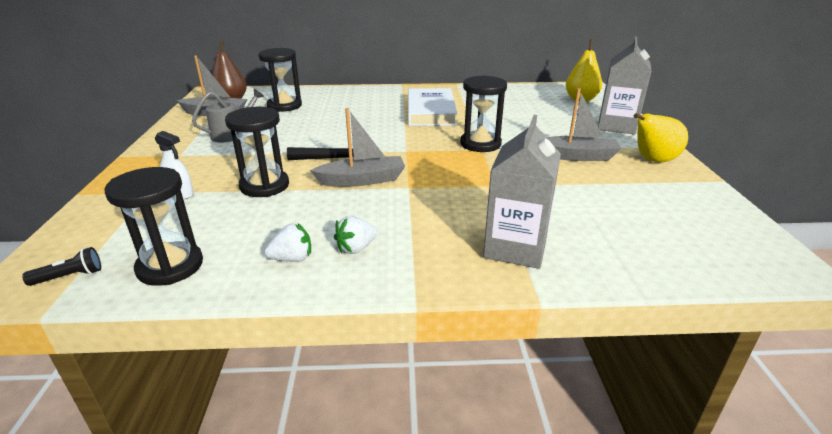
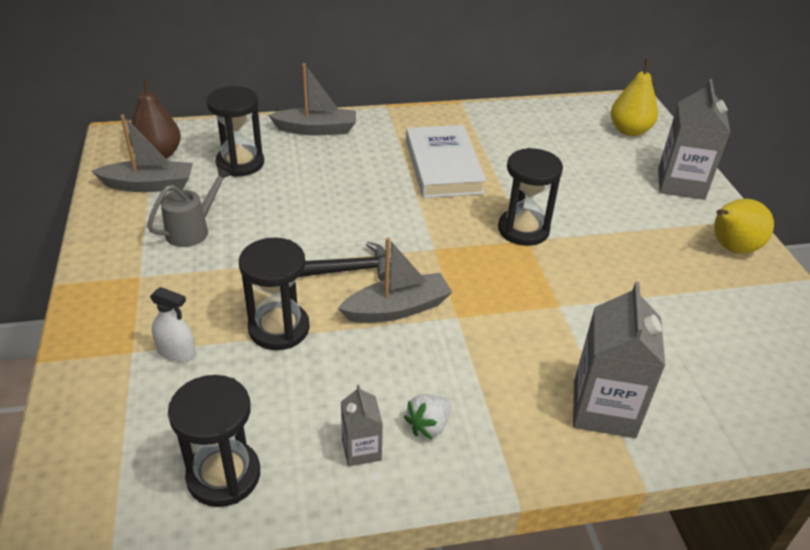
camera: 10 degrees left, 10 degrees up
black flashlight [22,247,101,286] -> none
white strawberry [264,224,311,262] -> grey carton [341,384,383,466]
grey boat [547,88,621,161] -> grey boat moved to [268,63,356,135]

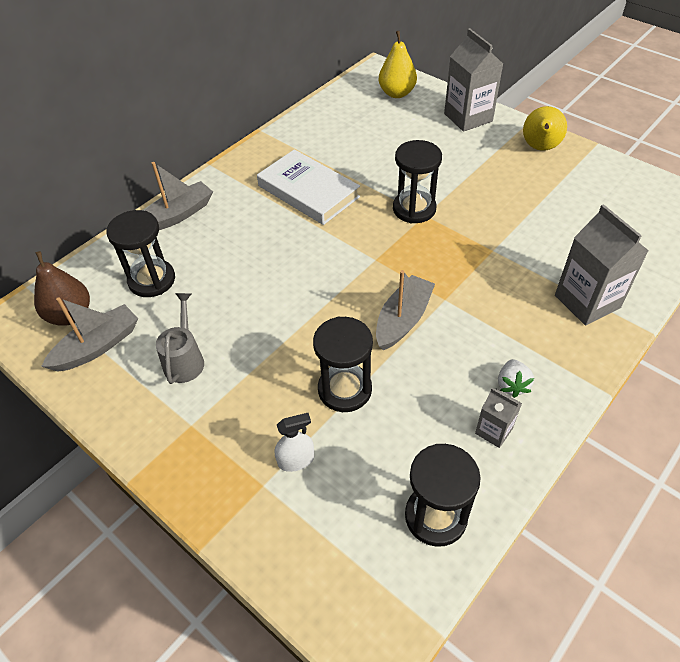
camera: 35 degrees left, 10 degrees up
black hammer [299,242,390,281] -> none

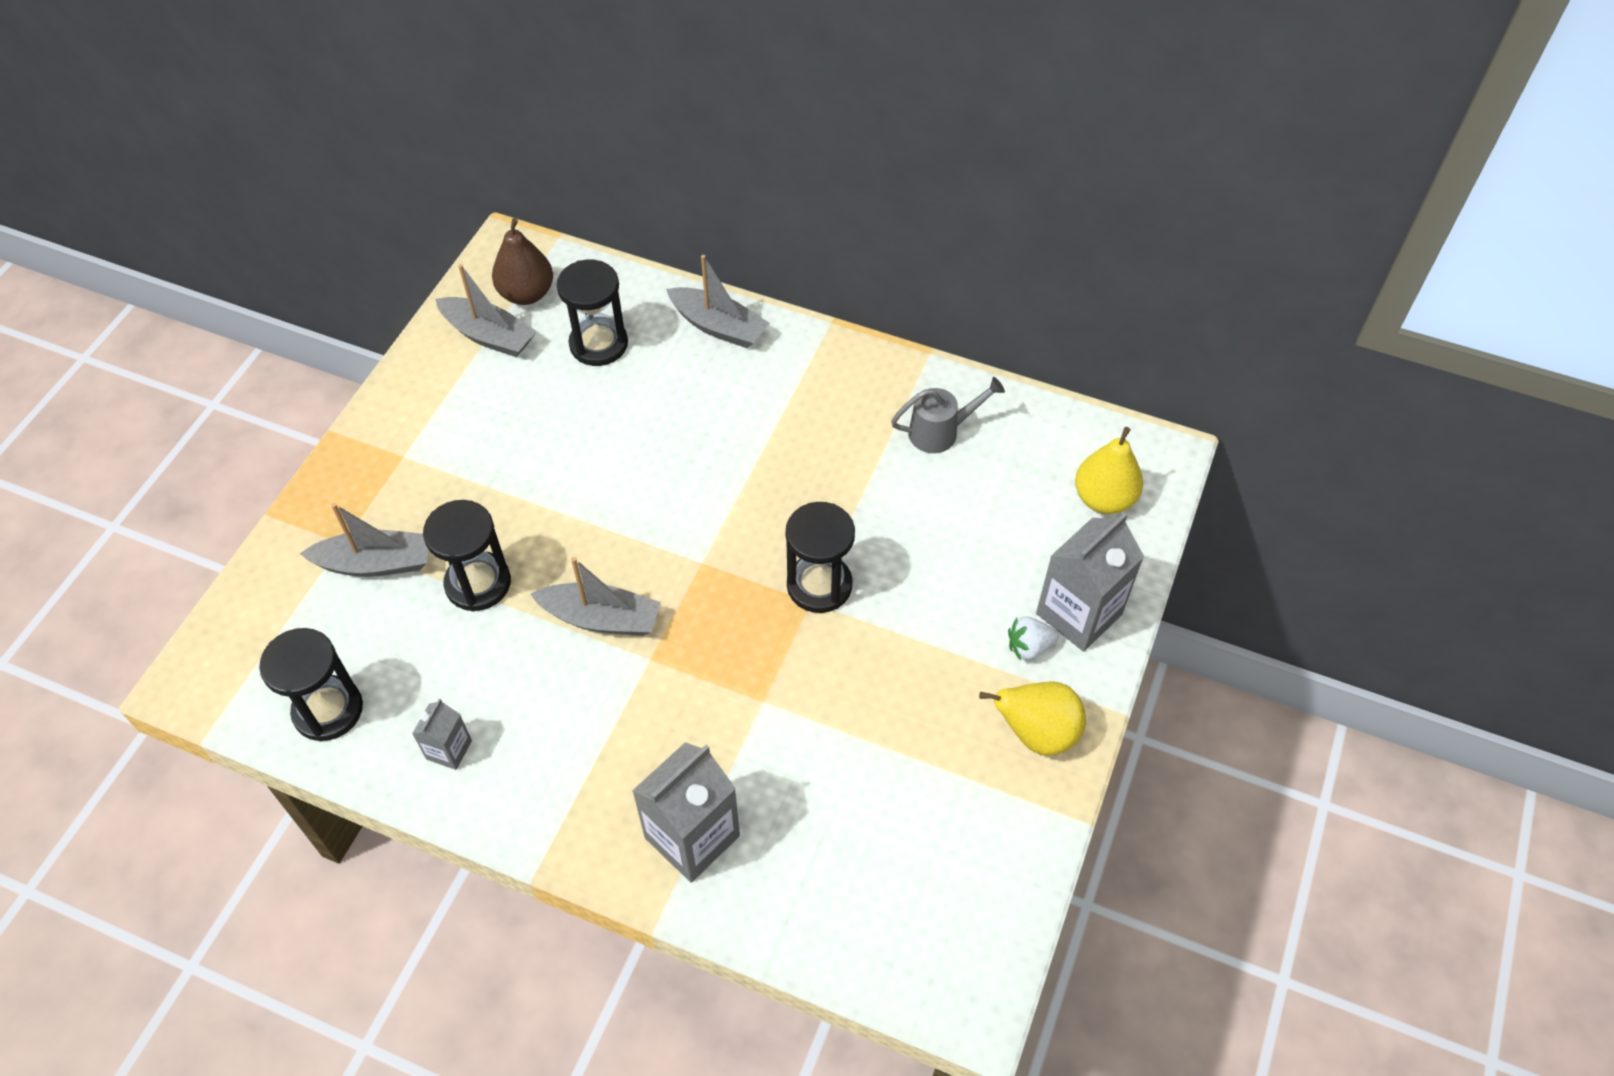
camera: 70 degrees right, 5 degrees up
grey watering can [156,293,204,384] -> grey watering can moved to [891,377,1005,453]
white book [257,149,360,225] -> none
white spray bottle [275,413,314,472] -> grey boat [300,503,429,577]
white strawberry [498,359,534,398] -> white strawberry moved to [1008,617,1058,661]

